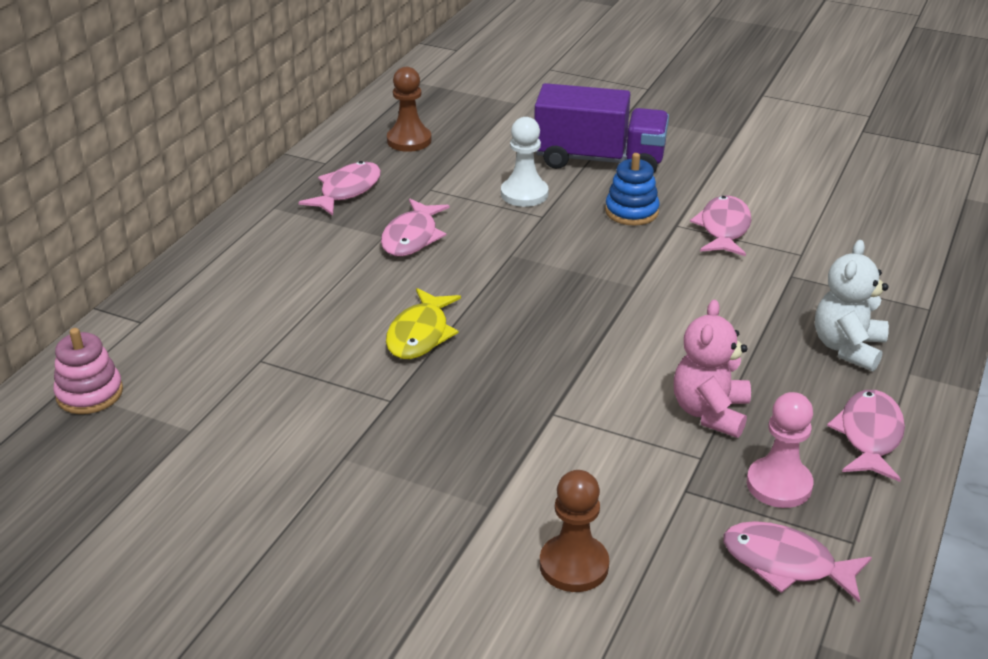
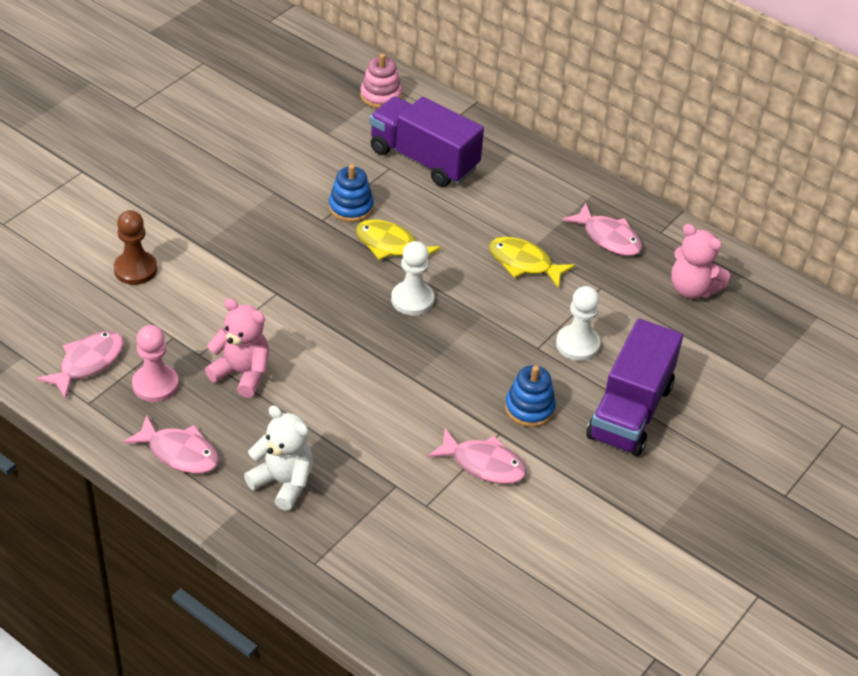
camera: 100 degrees right, 10 degrees up
pink fish [381,199,450,256] -> yellow fish [489,237,575,288]
brown pawn [387,67,432,152] -> pink teddy bear [671,224,730,299]
none -> blue stacking toy [329,164,374,222]
none -> purple truck [369,97,484,187]
none -> white pawn [391,241,434,316]

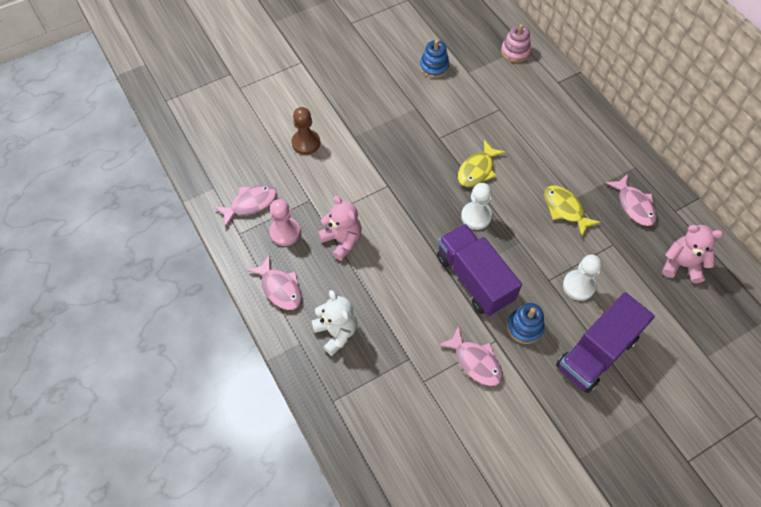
camera: 25 degrees right, 15 degrees up
blue stacking toy [329,164,374,222] -> blue stacking toy moved to [420,40,449,78]
yellow fish [356,220,441,260] -> yellow fish turned 105 degrees counterclockwise [458,140,505,187]
purple truck [369,97,484,187] -> purple truck moved to [437,224,522,316]
pink teddy bear [671,224,730,299] -> pink teddy bear turned 135 degrees clockwise [662,225,724,283]

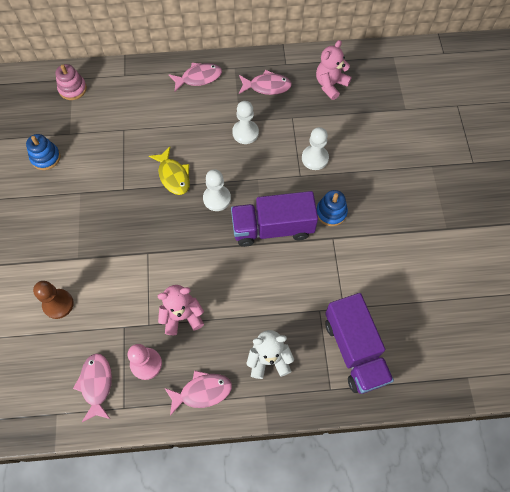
camera: 65 degrees left, 5 degrees up
pink fish [438,326,503,386] -> pink fish moved to [169,63,222,92]
yellow fish [544,186,601,237] -> white pawn [232,101,259,144]
purple truck [556,292,655,393] -> purple truck moved to [325,293,394,394]

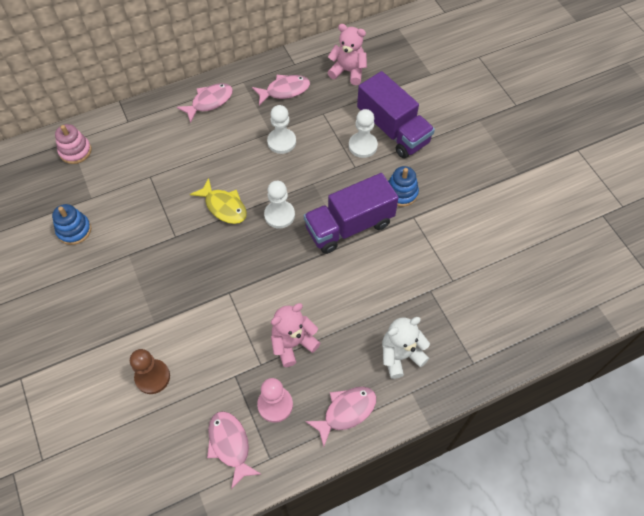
camera: 20 degrees left, 5 degrees down
pink teddy bear [316,40,351,100] -> pink teddy bear turned 90 degrees clockwise [327,24,367,85]
purple truck [325,293,394,394] -> purple truck moved to [357,71,435,159]

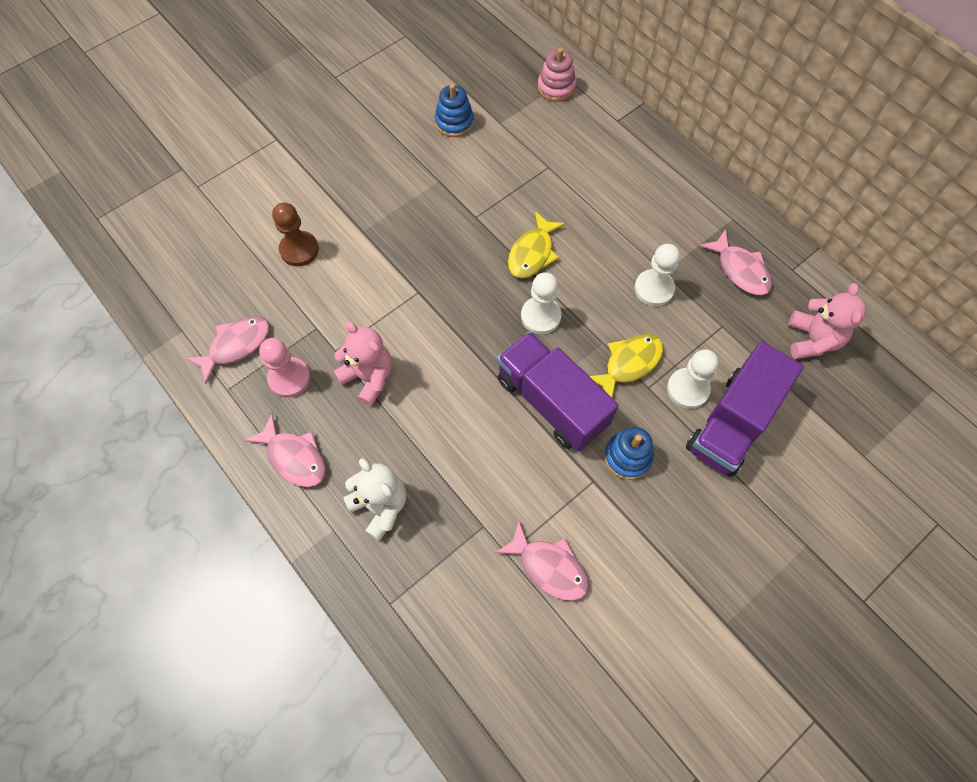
camera: 75 degrees right, 5 degrees up
pink fish [177,83,233,123] -> pink fish moved to [495,521,589,601]
none -> yellow fish [590,334,663,397]

